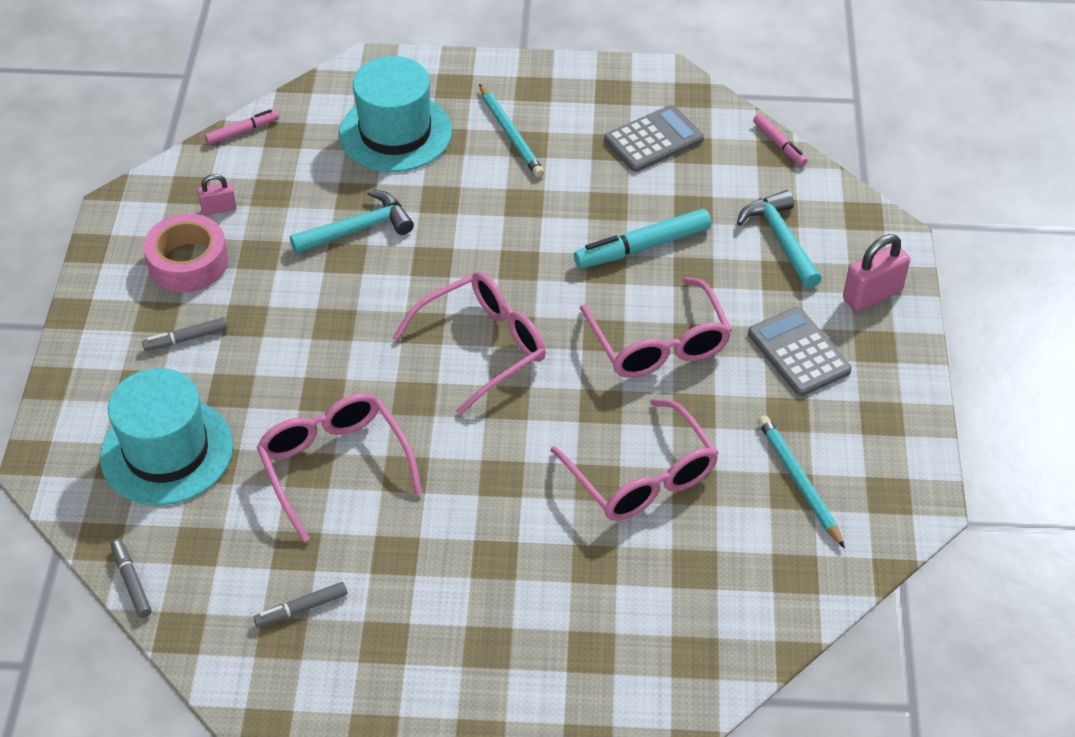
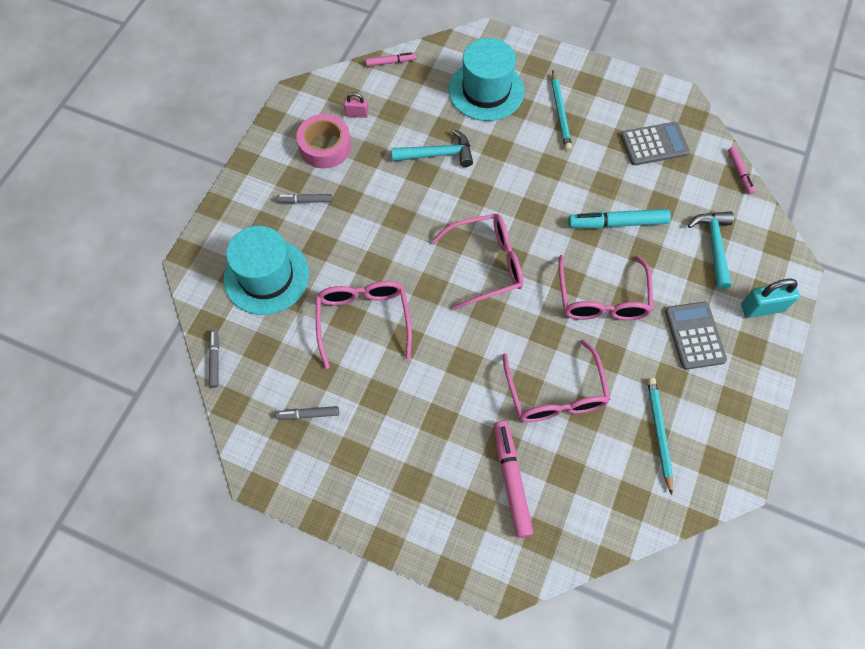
camera: 20 degrees right, 15 degrees up
pink padlock [843,234,910,311] -> turquoise padlock [741,279,800,318]
none -> pink marker [494,421,534,538]

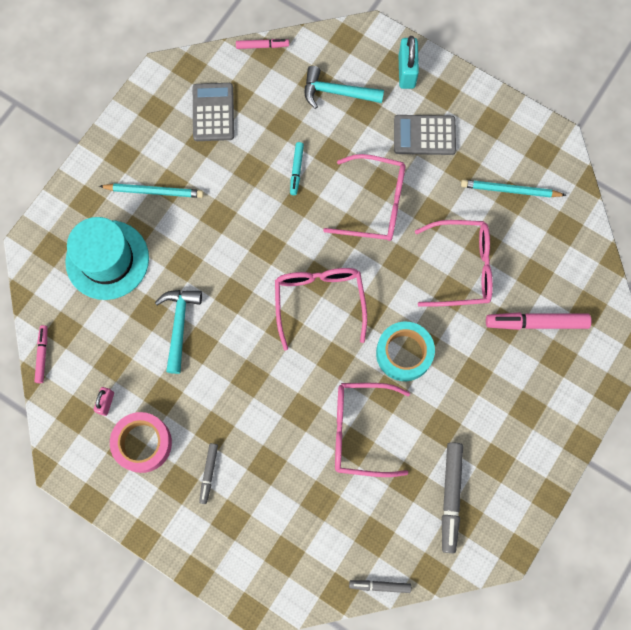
camera: 80 degrees left, 10 degrees up
turquoise hat [224,226,309,315] -> none
grey marker [275,406,339,419] -> grey marker [442,442,463,554], size x1.78
turquoise marker [568,209,671,228] -> turquoise marker [290,142,304,195], size x0.56
none -> turquoise tape [376,322,435,381]

